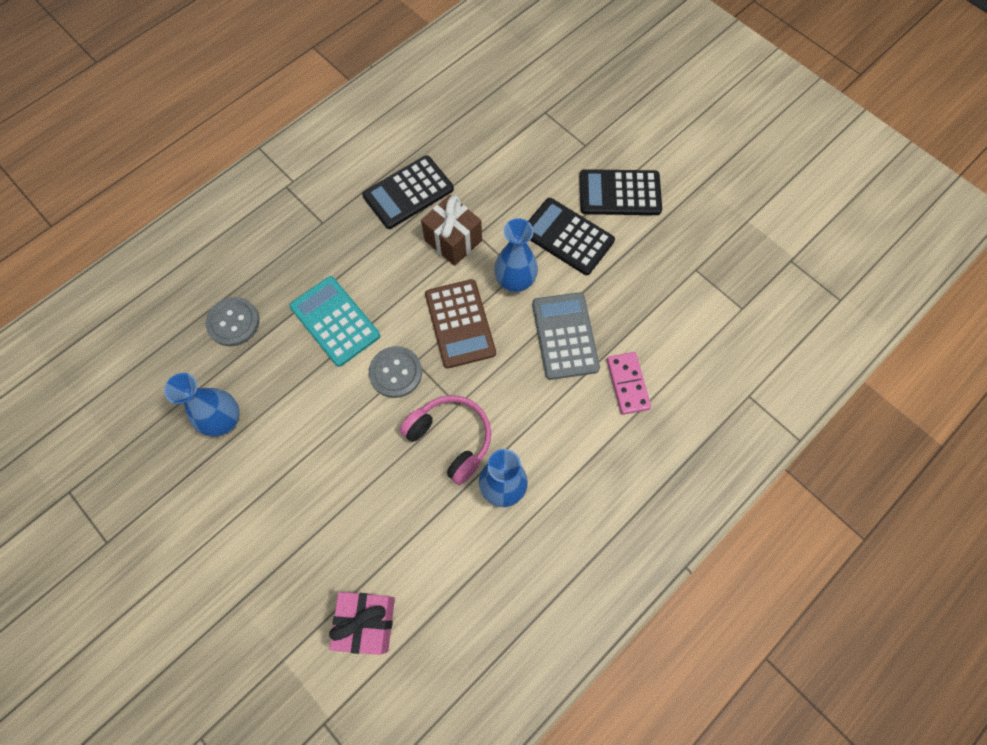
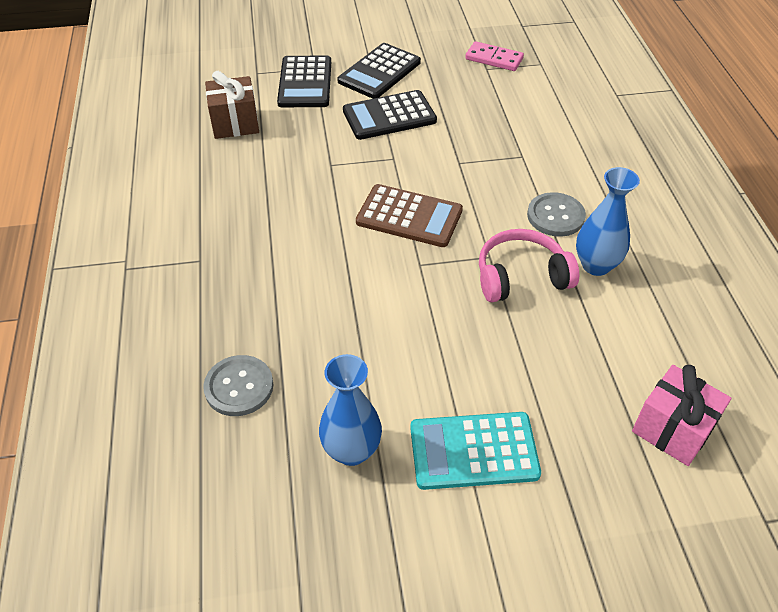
camera: 55 degrees left, 20 degrees down
turquoise calculator [289,276,380,367] -> turquoise calculator moved to [410,412,541,490]
black calculator [362,155,454,229] -> black calculator moved to [277,56,331,107]
grey button [369,346,422,398] -> grey button moved to [527,192,586,237]
brown gift [421,195,482,266] -> brown gift moved to [205,71,259,139]
blue vase [494,218,538,293] -> none
grey calculator [532,292,600,380] -> none
pink domino [607,352,651,415] -> pink domino moved to [465,41,524,71]

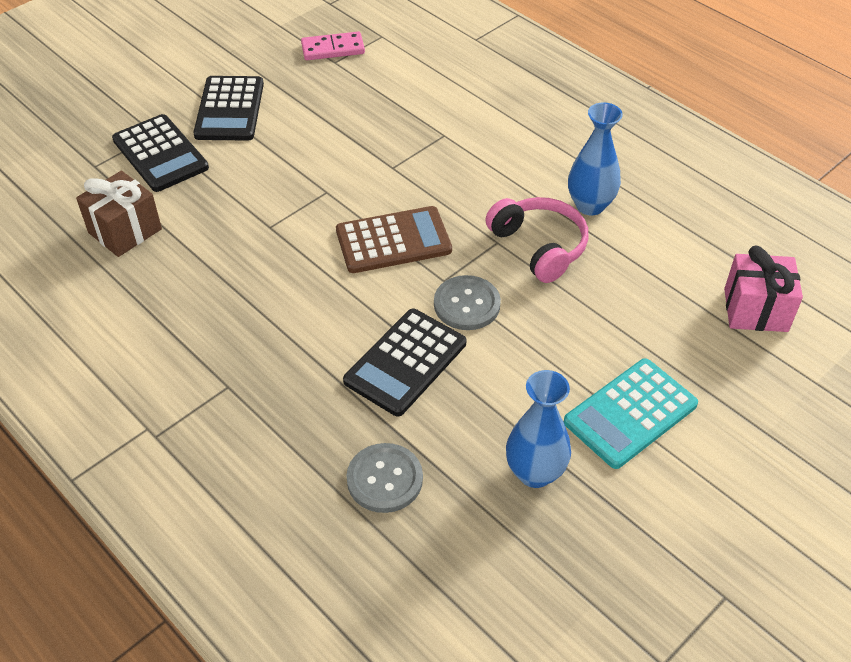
camera: 35 degrees left, 0 degrees up
black calculator [343,90,437,140] -> black calculator moved to [343,308,466,417]
pink headphones [479,229,579,302] -> pink headphones turned 105 degrees clockwise [485,197,589,283]
grey button [527,192,586,237] -> grey button moved to [434,275,501,330]

